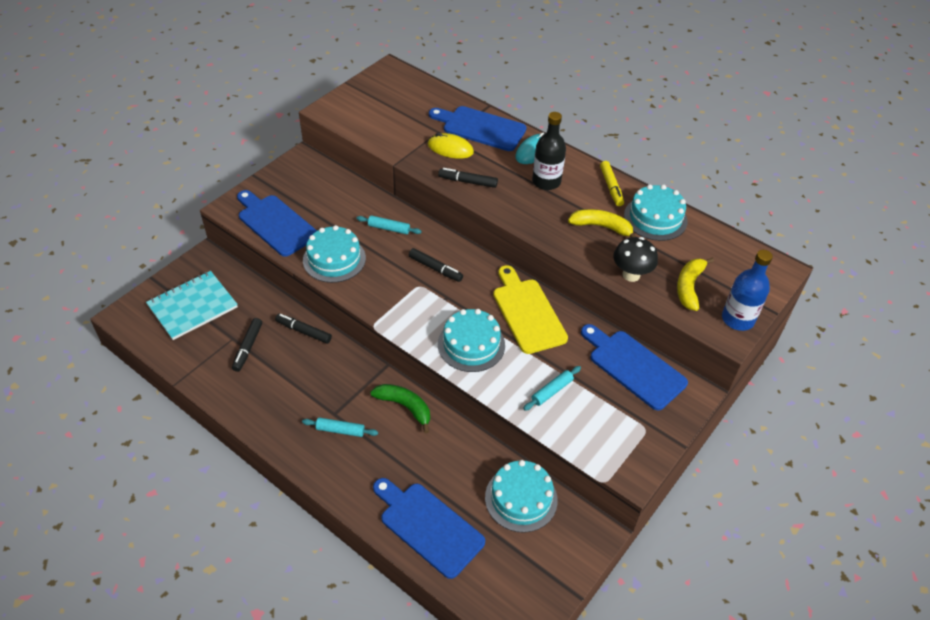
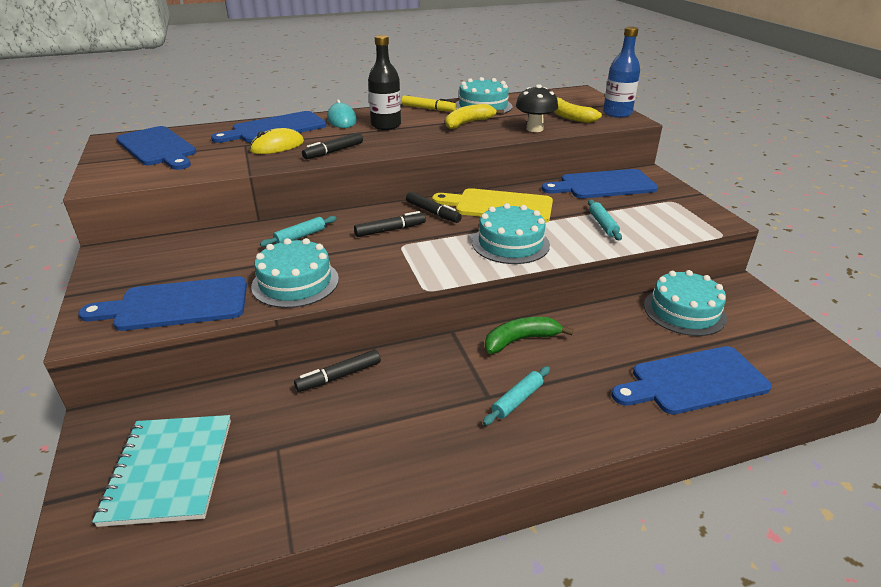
camera: 55 degrees left, 15 degrees down
black marker [232,318,262,372] -> black marker moved to [406,192,462,223]
none -> blue cutting board [116,126,196,170]

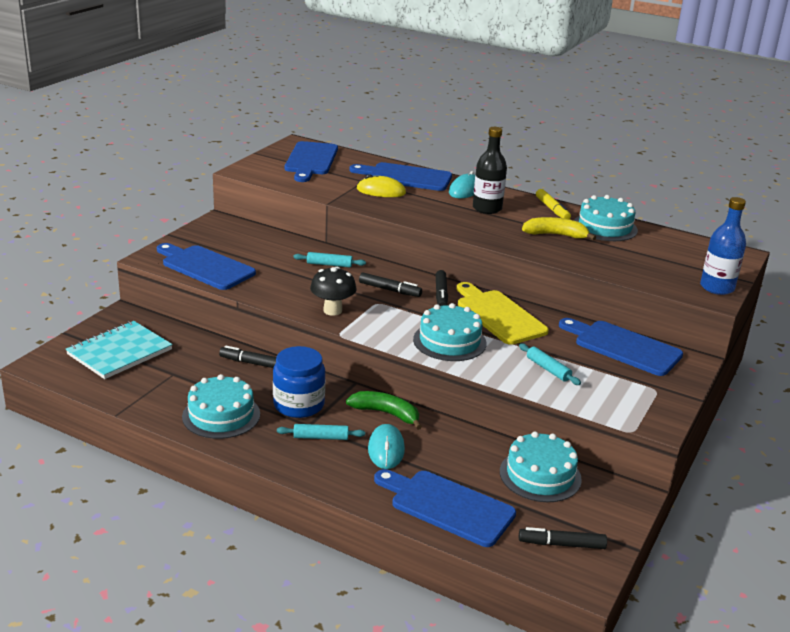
camera: 45 degrees right, 5 degrees down
turquoise cake [251,238,339,308] -> turquoise cake moved to [182,374,260,439]
black marker [302,132,363,159] -> black marker moved to [519,527,607,549]
black mushroom [516,84,558,132] -> black mushroom moved to [310,267,357,316]
yellow banana [554,97,602,123] -> none
turquoise rolling pin [588,200,622,241] -> turquoise rolling pin turned 75 degrees counterclockwise [519,343,581,385]
none -> blue jar [273,346,325,418]
none -> turquoise mouse [368,424,405,469]

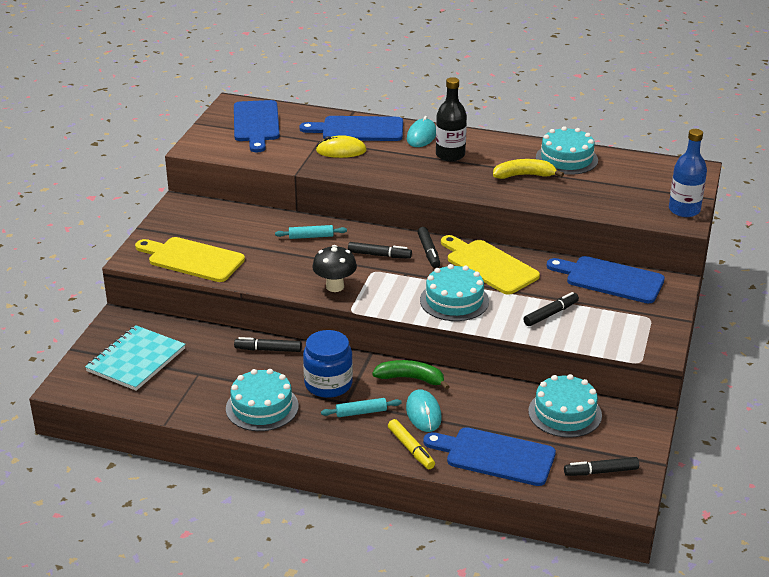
camera: 10 degrees left, 5 degrees up
blue cutting board [157,243,256,290] -> yellow cutting board [135,237,245,282]
turquoise rolling pin [519,343,581,385] -> black marker [523,292,579,326]
yellow marker [536,189,571,219] -> yellow marker moved to [388,419,435,469]

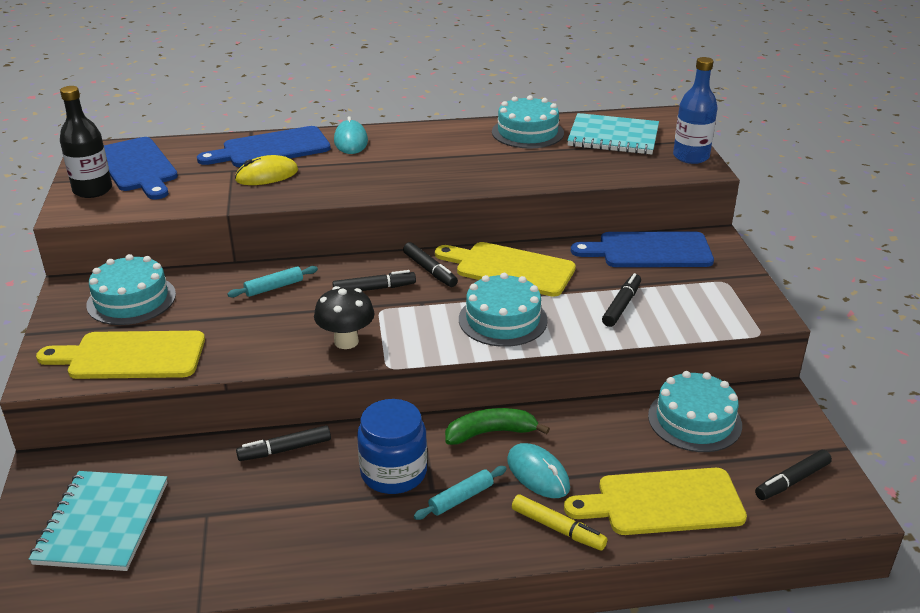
camera: 25 degrees left, 0 degrees up
turquoise cake [226,369,299,431] -> turquoise cake moved to [86,254,176,325]
blue cutting board [423,427,556,486] -> yellow cutting board [564,468,747,535]
black bottle [436,77,467,161] -> black bottle moved to [60,86,112,198]
yellow banana [493,159,564,179] -> none
none -> turquoise notebook [567,113,659,155]

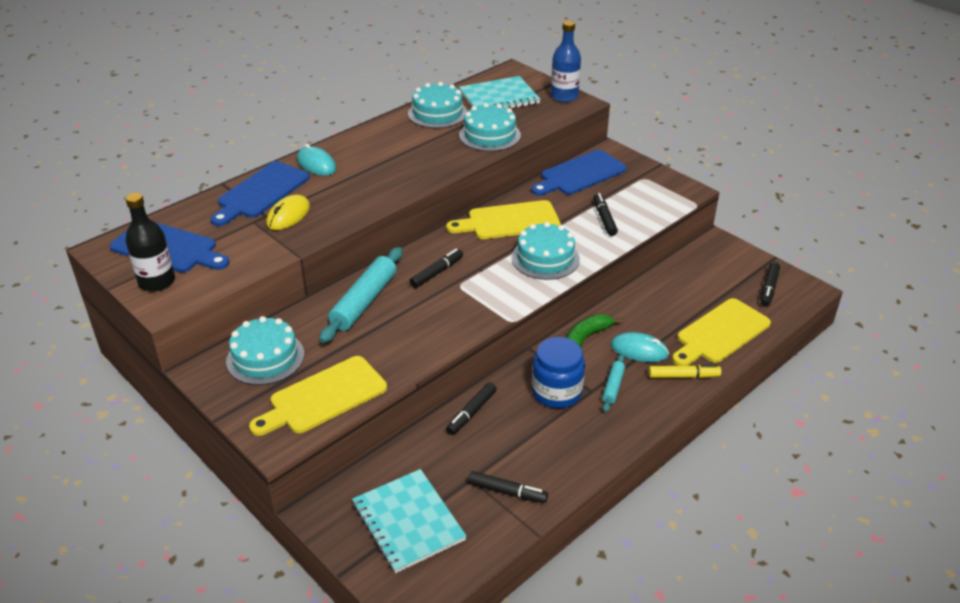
camera: 35 degrees left, 5 degrees up
turquoise rolling pin [227,266,318,298] -> turquoise rolling pin [319,247,403,343], size x1.95
black mushroom [314,286,375,349] -> none
black marker [403,242,458,287] -> black marker moved to [468,471,548,503]
turquoise cake [648,371,742,452] -> turquoise cake moved to [459,103,521,152]

